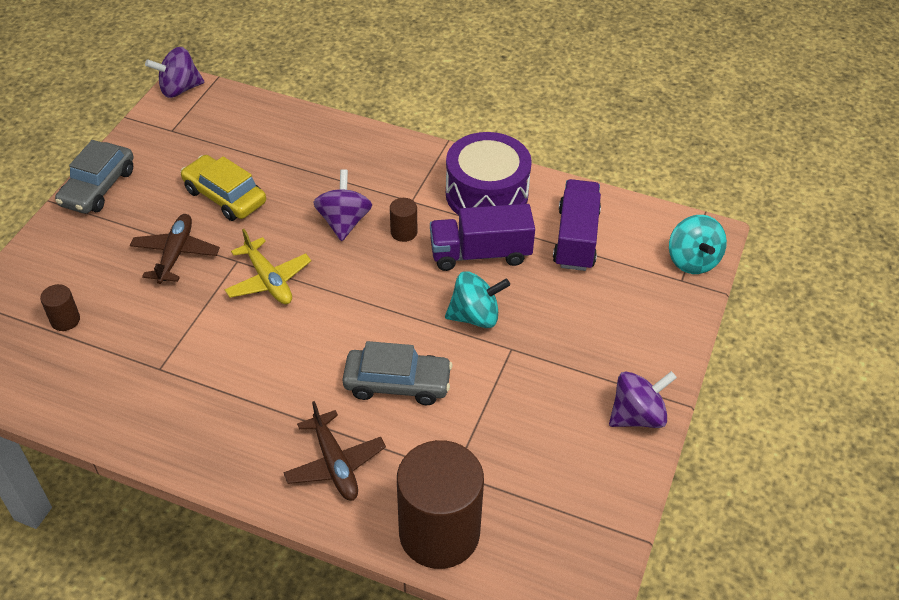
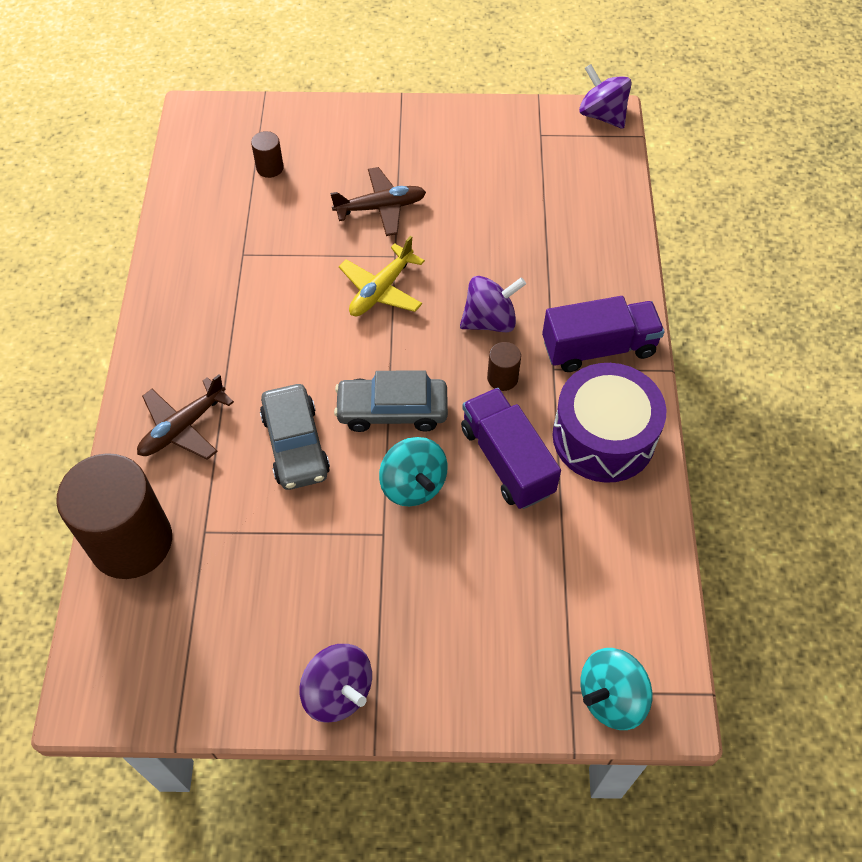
camera: 70 degrees right, 10 degrees up
grey car [55,140,134,214] -> grey car moved to [334,370,448,432]
yellow car [181,155,266,221] -> none
purple truck [553,179,601,271] -> purple truck moved to [542,296,665,372]

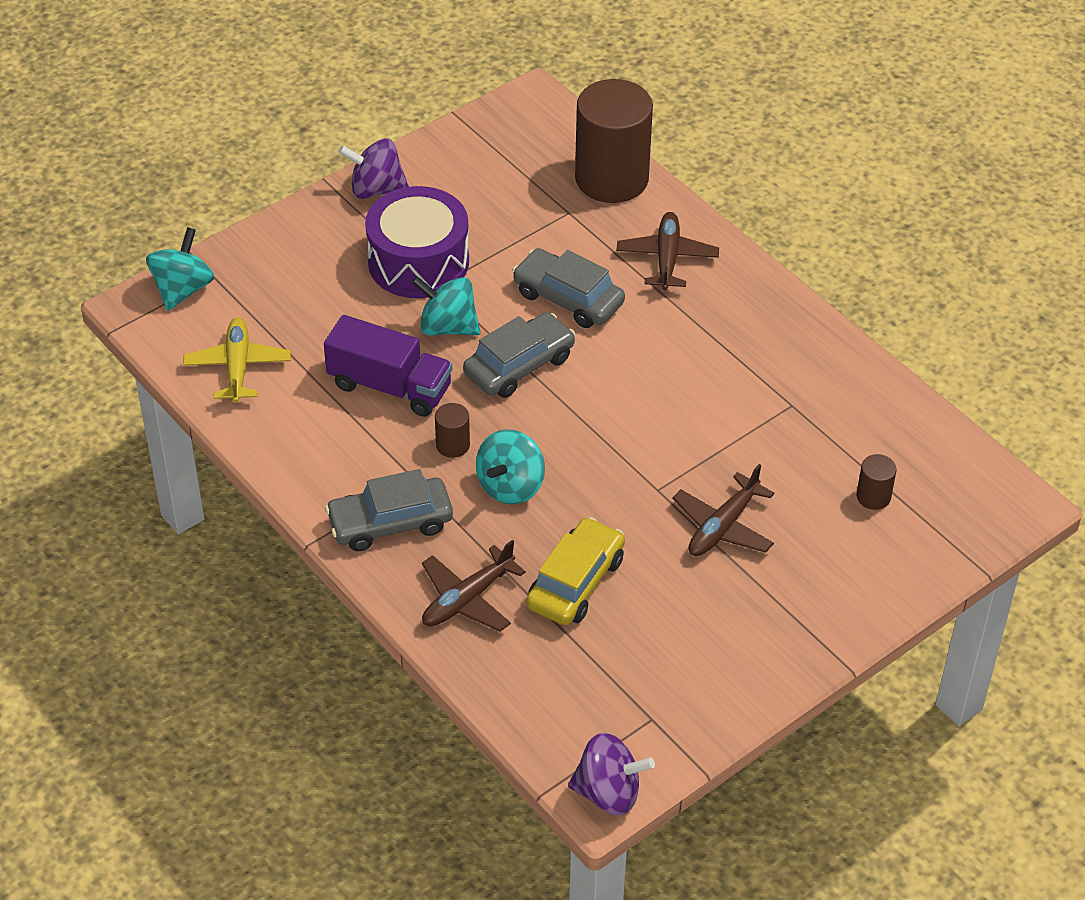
camera: 140 degrees right, 10 degrees down
yellow plane [339,236,425,316] -> yellow plane moved to [183,318,291,403]
purple spinning top [460,276,526,333] -> turquoise spinning top [476,429,545,504]
purple truck [542,296,665,372] -> grey car [325,469,453,551]
purple drum [553,363,666,483] -> purple drum moved to [365,186,469,298]
none -> brown plane [422,540,526,632]
none -> yellow car [526,517,625,625]

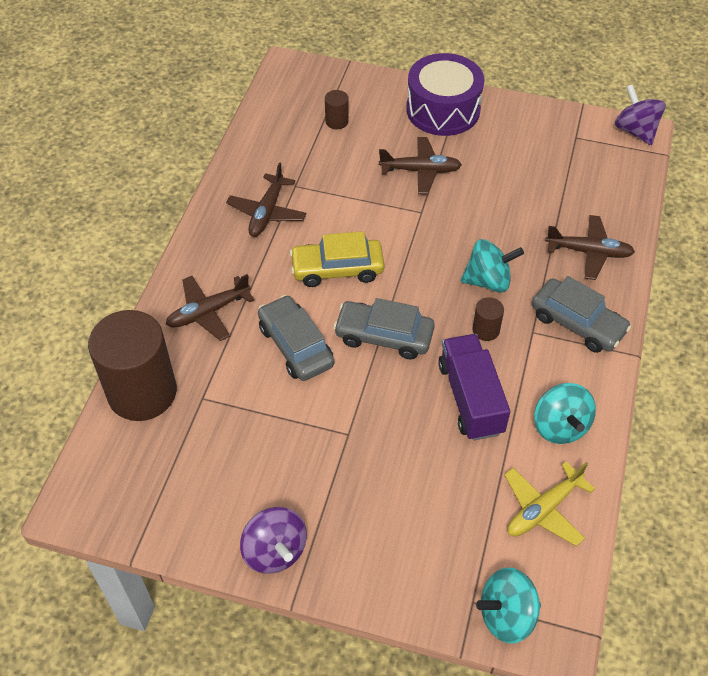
camera: 125 degrees left, 5 degrees up
purple drum [365,186,469,298] -> purple drum moved to [406,53,484,136]
turquoise spinning top [412,276,480,335] -> turquoise spinning top moved to [534,383,596,444]
grey car [512,248,625,328] -> grey car turned 150 degrees clockwise [258,295,334,381]
yellow car [526,517,625,625] -> yellow car moved to [290,231,384,287]
none -> brown plane [226,162,307,237]

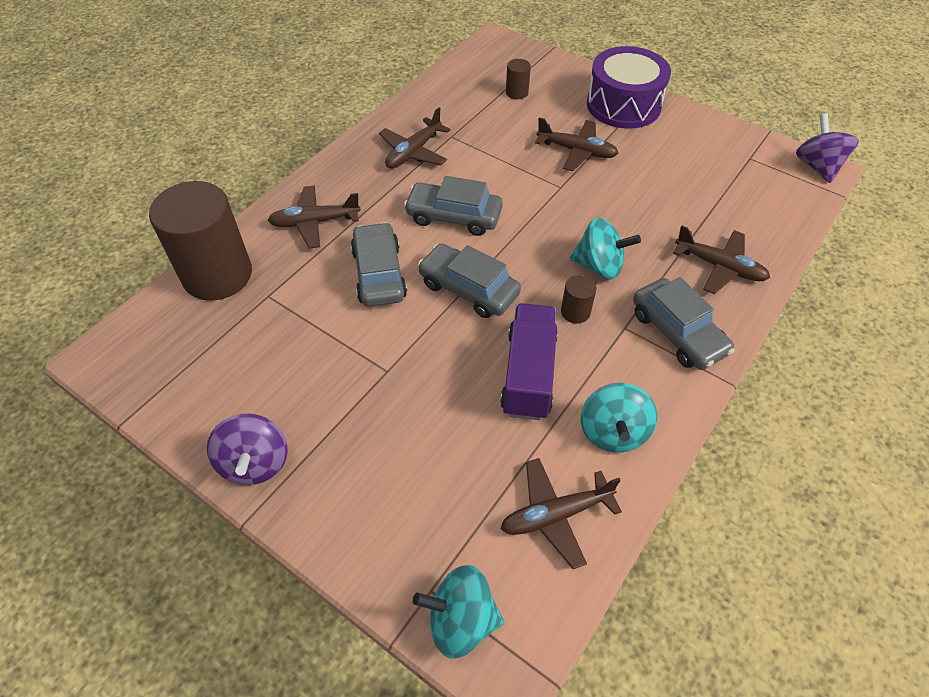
camera: 20 degrees right, 0 degrees up
yellow car [290,231,384,287] -> grey car [404,176,503,236]
yellow plane [504,461,595,546] -> brown plane [501,458,622,569]

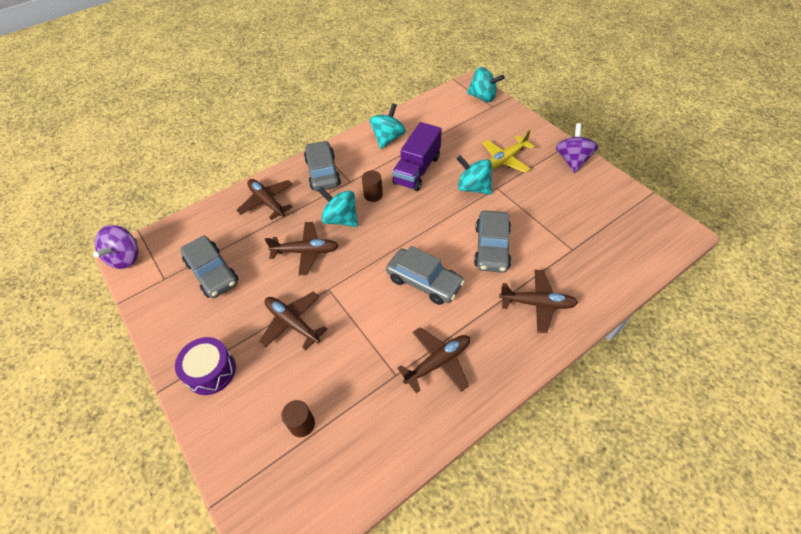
camera: 160 degrees left, 0 degrees up
brown cylinder [149,181,252,300] -> none
grey car [418,243,521,318] -> grey car moved to [180,235,239,298]
brown plane [501,458,622,569] -> brown plane moved to [265,222,339,275]
purple drum [587,46,671,129] -> purple drum [175,337,236,395], size x0.64
none -> turquoise spinning top [457,155,492,195]
none -> yellow plane [482,130,535,173]

